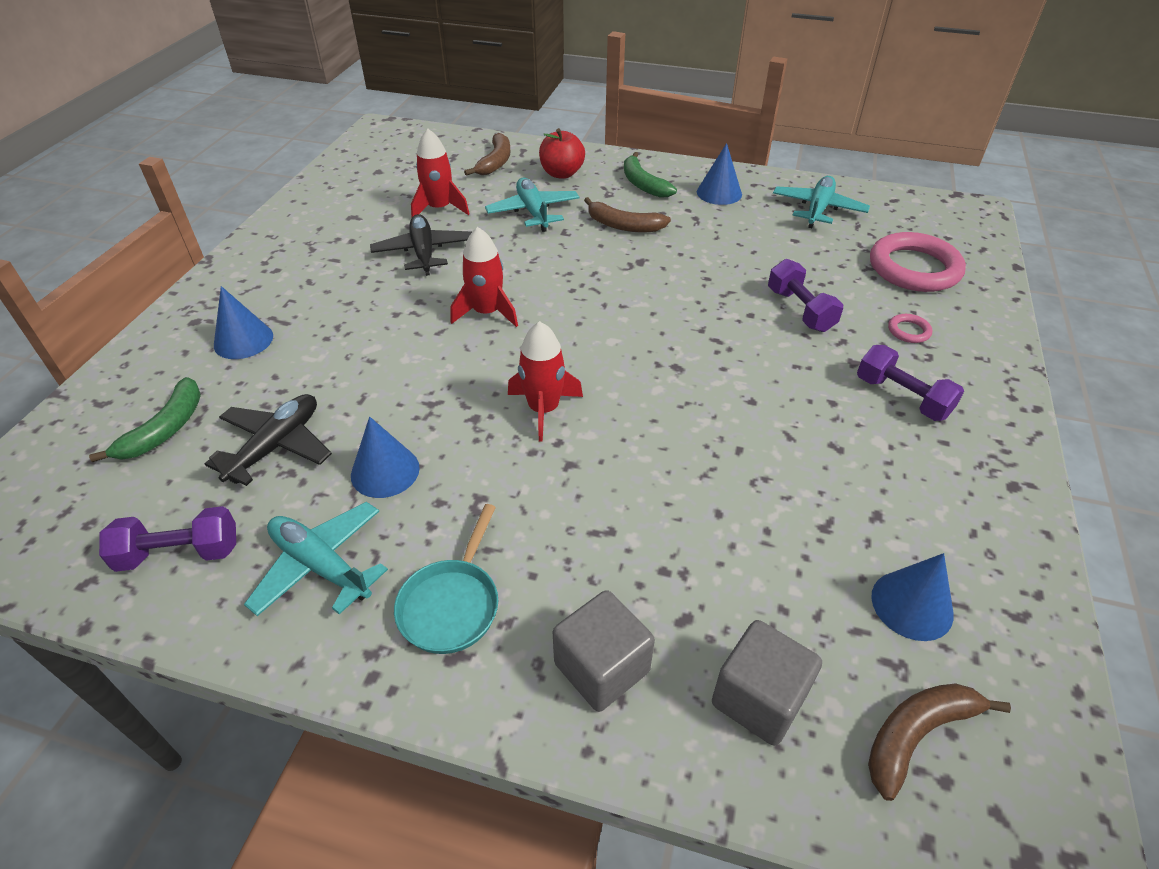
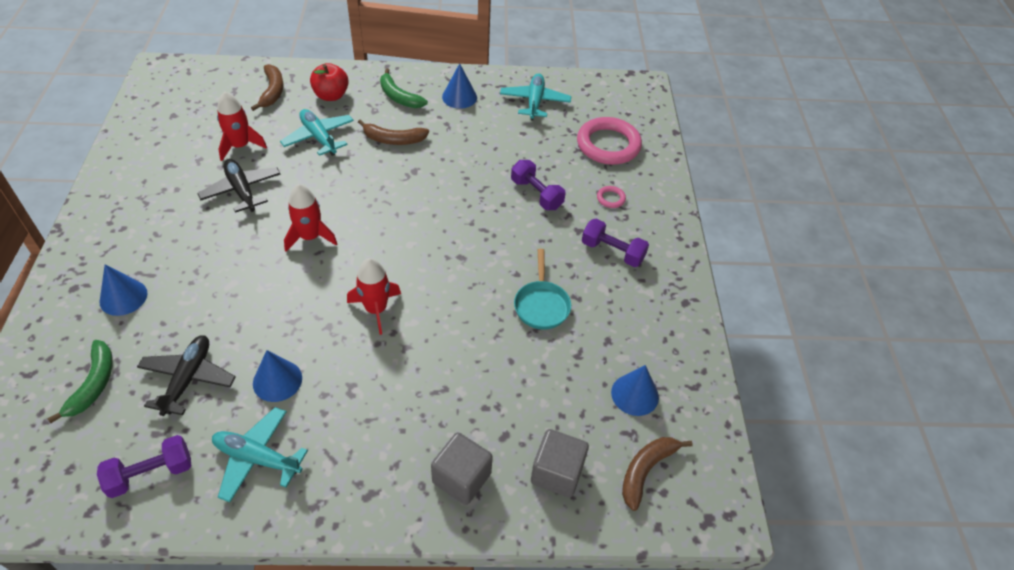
camera: 20 degrees left, 5 degrees up
turquoise pan [394,504,498,654] -> turquoise pan moved to [514,249,571,330]

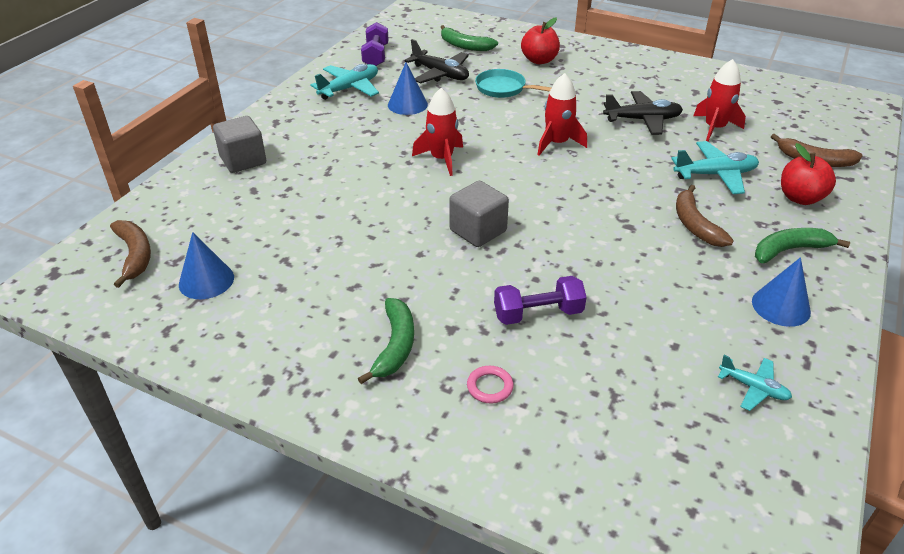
camera: 120 degrees right, 10 degrees down
blue cone [99,264,147,316] -> red apple [521,17,560,64]
brown banana [358,119,429,145] -> brown banana turned 45 degrees counterclockwise [676,185,734,247]
turquoise plane [500,73,571,121] -> turquoise plane [718,355,792,411], size x0.60
turquoise pan [514,249,571,330] -> turquoise pan moved to [475,69,551,98]
grey cube [531,429,589,498] -> grey cube moved to [449,181,509,247]
pink ring [577,117,642,165] -> none
purple dumbbell [582,219,649,267] -> green banana [358,298,414,384]

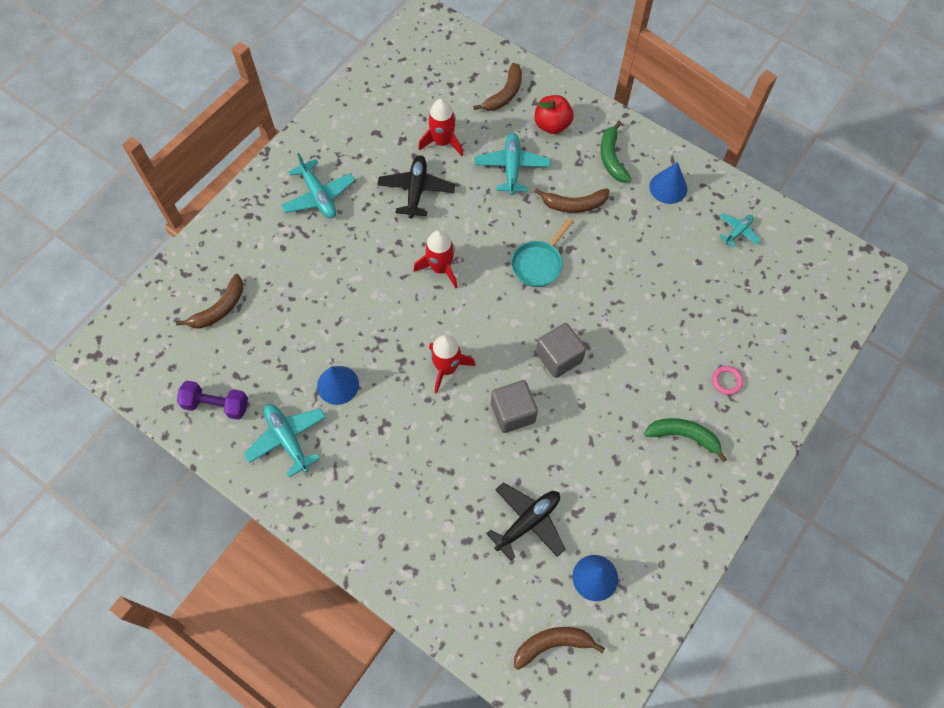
camera: 80 degrees left, 25 degrees up
grey cube [213,116,266,173] -> grey cube moved to [491,380,538,433]
black plane [404,39,469,83] -> black plane moved to [486,482,565,561]
green banana [441,25,498,51] -> brown banana [176,274,243,329]
turquoise pan [475,69,551,98] -> turquoise pan moved to [511,218,574,287]
purple dumbbell [494,276,587,325] -> none
red apple [521,17,560,64] -> none
none -> turquoise plane [281,153,355,218]

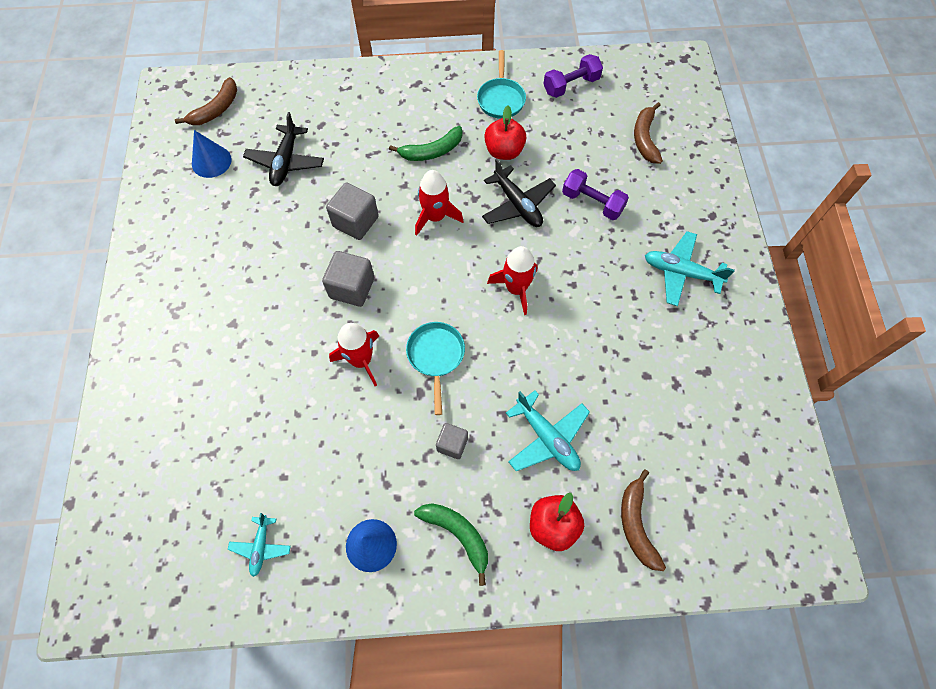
camera: 140 degrees right, 0 degrees up
turquoise plane [244,404,326,478] -> turquoise pan [477,50,526,119]
blue cone [317,366,359,405] -> red apple [484,106,526,160]
black plane [377,155,455,219] -> black plane moved to [482,159,556,227]
red rocket [418,99,463,156] -> red rocket moved to [329,323,379,386]
brown banana [534,188,610,213] -> grey cube [436,423,468,459]
green banana [644,418,727,463] -> green banana moved to [389,126,463,161]
pink ring [712,366,743,395] -> none
none -> purple dumbbell [562,169,629,220]

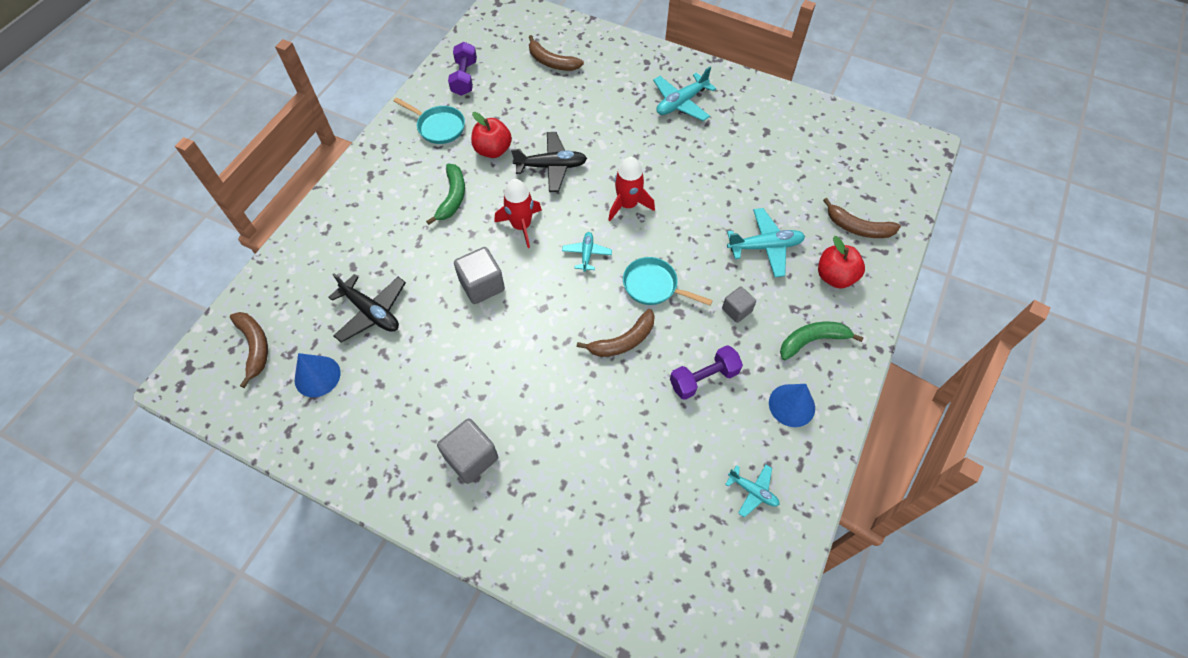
camera: 60 degrees left, 5 degrees down
grey cube [322,251,374,307] -> grey cube moved to [437,418,498,484]
red rocket [329,323,379,386] -> brown banana [577,309,655,357]
purple dumbbell [562,169,629,220] -> purple dumbbell moved to [670,345,743,400]
none -> turquoise plane [562,232,612,272]

